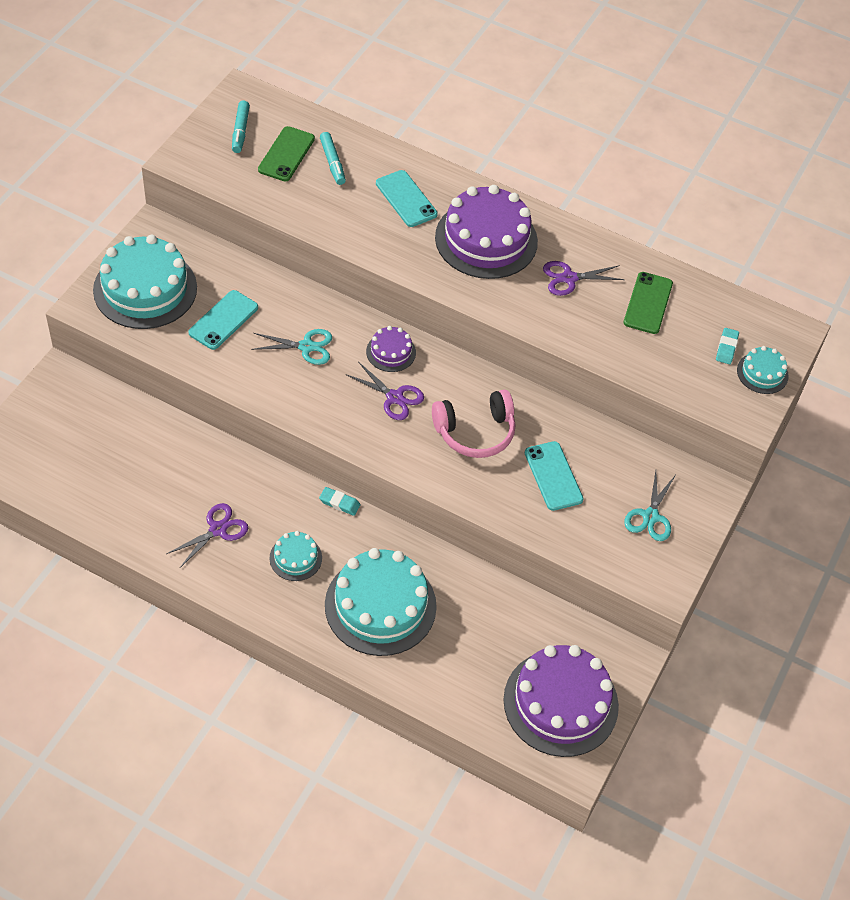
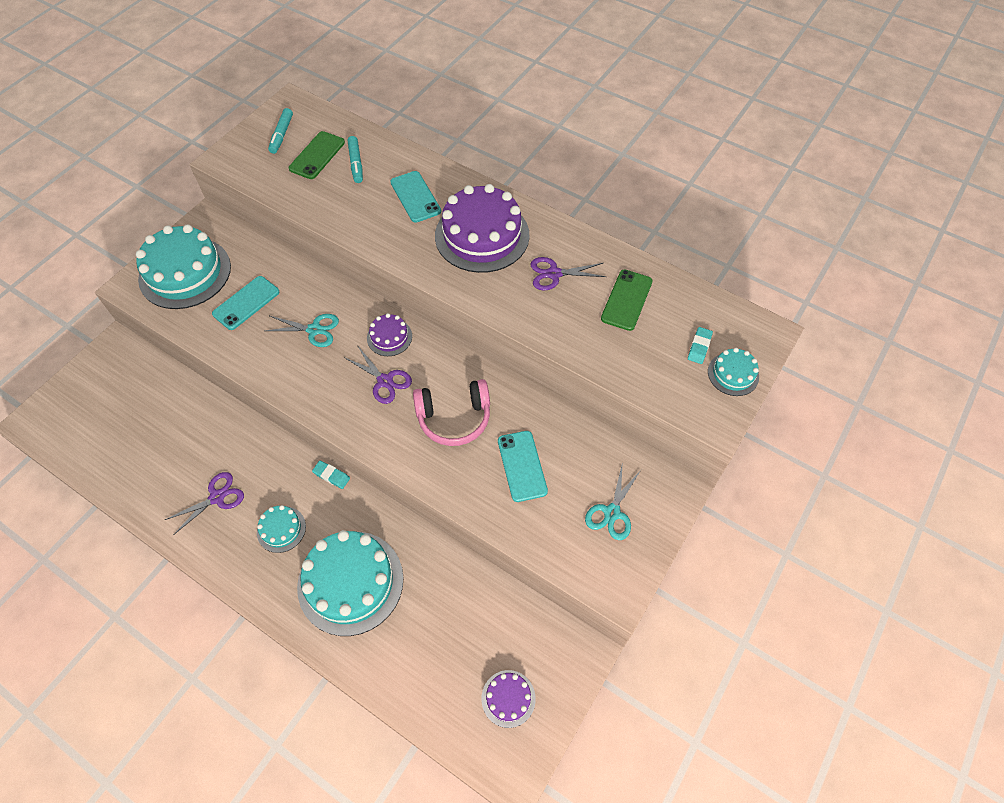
camera: 10 degrees right, 5 degrees up
purple cake [503,645,619,757] -> purple cake [481,670,536,728], size x0.48

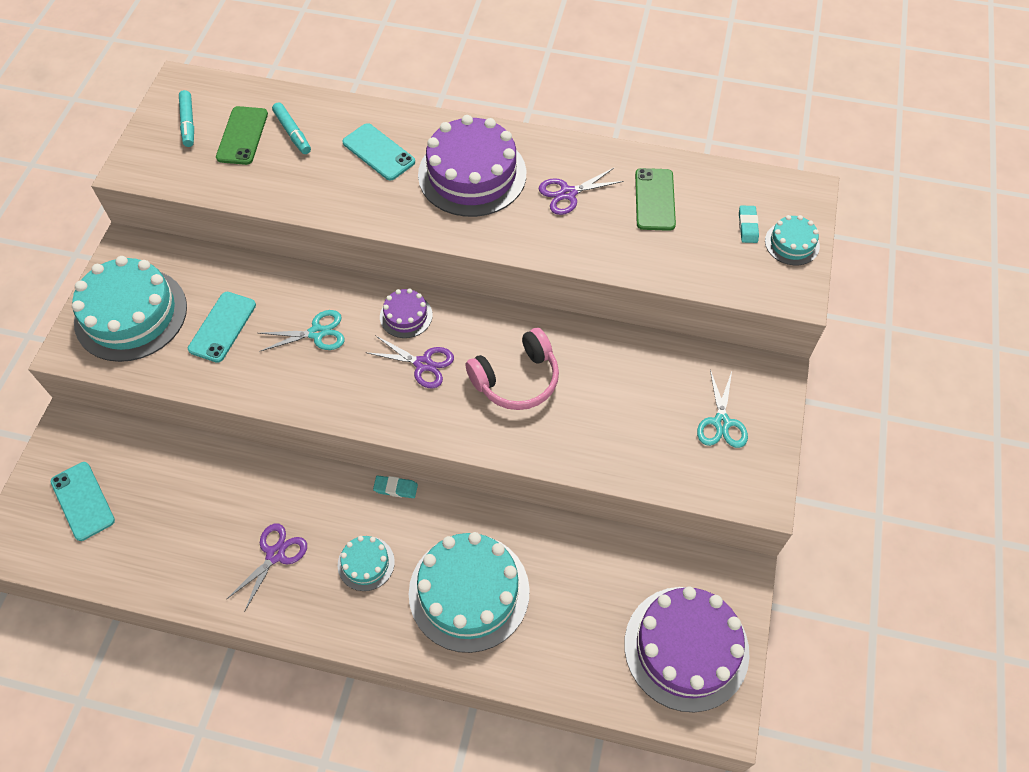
camera: 20 degrees left, 0 degrees up
purple cake [481,670,536,728] -> purple cake [624,587,750,712], size x2.09
turquoise phone [498,431,548,502] -> turquoise phone moved to [51,462,115,541]

